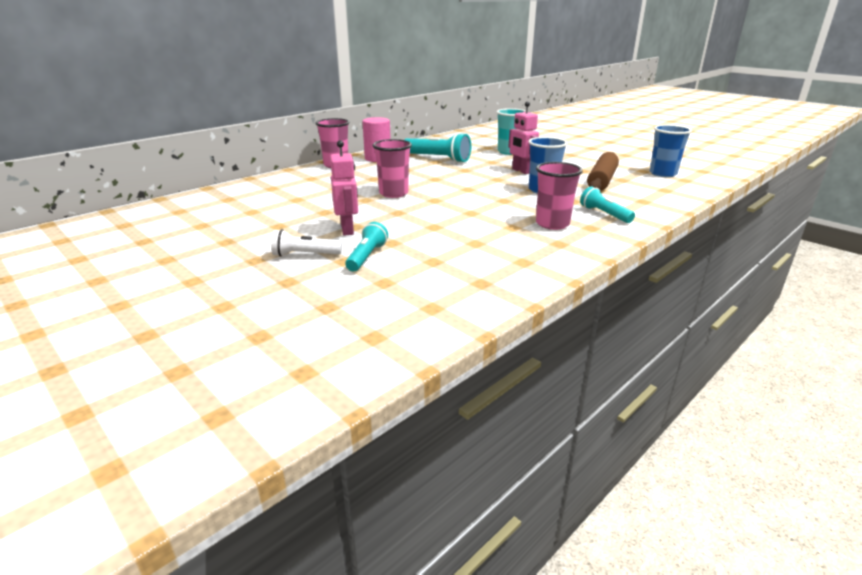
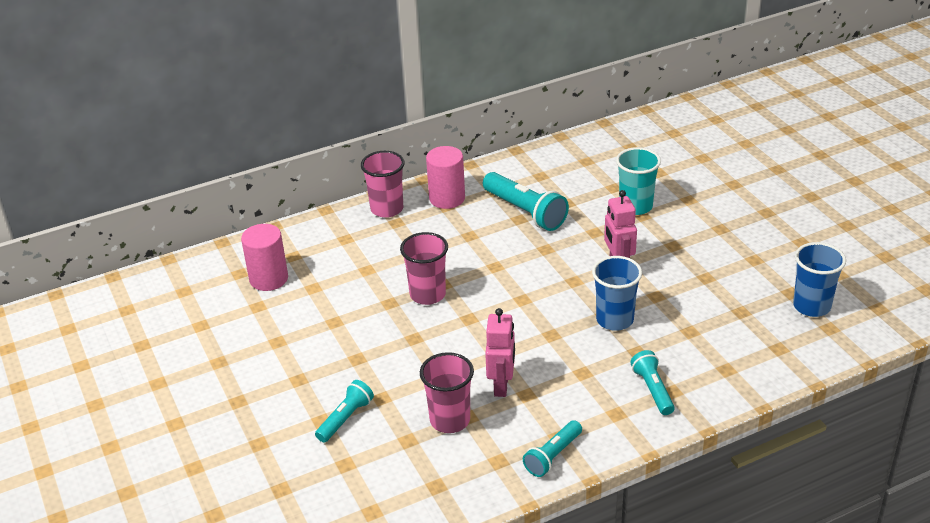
camera: 20 degrees right, 10 degrees up
white flashlight [271,229,342,257] -> none
pink robot [330,140,358,235] -> pink robot moved to [485,308,515,397]
pink cup [536,162,583,230] -> pink cup moved to [420,352,474,433]
brown rolling pin [587,152,619,191] -> none
none -> pink cylinder [241,224,288,291]
none -> turquoise flashlight [523,420,582,477]

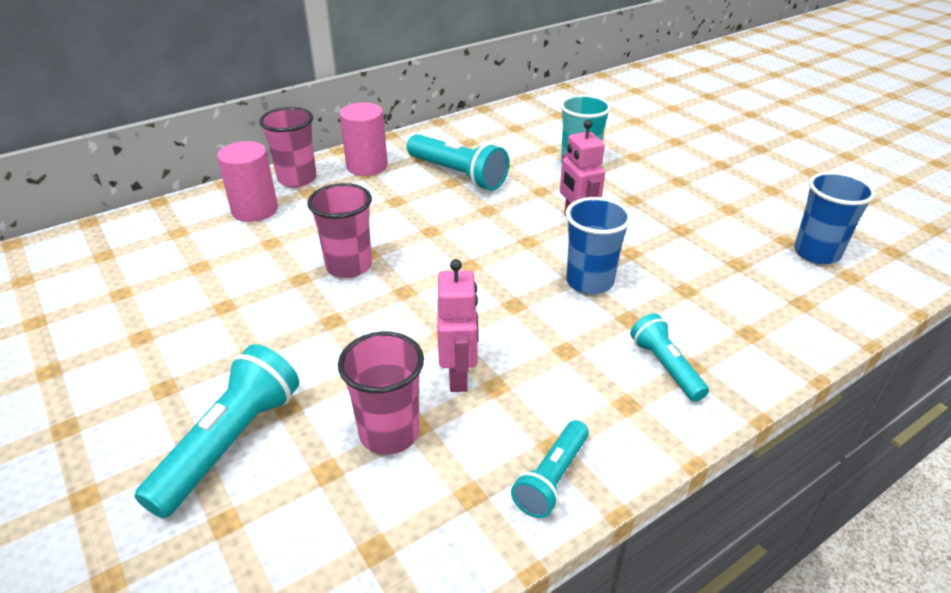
camera: 10 degrees left, 0 degrees up
pink cylinder [241,224,288,291] -> pink cylinder moved to [217,141,278,222]
turquoise flashlight [315,380,374,443] -> turquoise flashlight [135,344,299,518], size x1.65

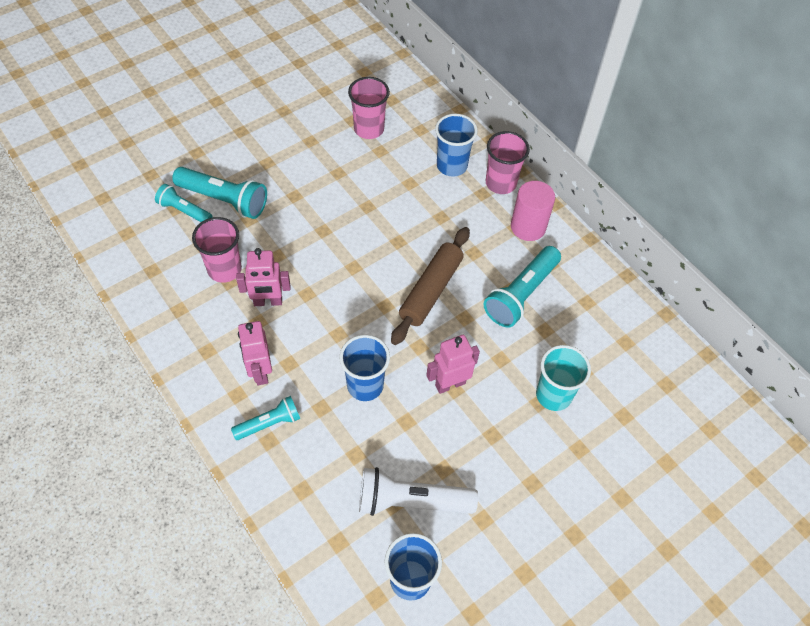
camera: 85 degrees right, 20 degrees up
pink cylinder [217,141,278,222] -> blue cup [435,114,478,177]
pink cup [307,183,372,278] -> pink cup moved to [348,77,390,139]
turquoise flashlight [511,420,589,518] -> turquoise flashlight moved to [155,184,212,222]
none -> pink robot [238,321,272,385]
none -> white flashlight [359,467,478,516]
none -> brown rolling pin [391,227,470,345]

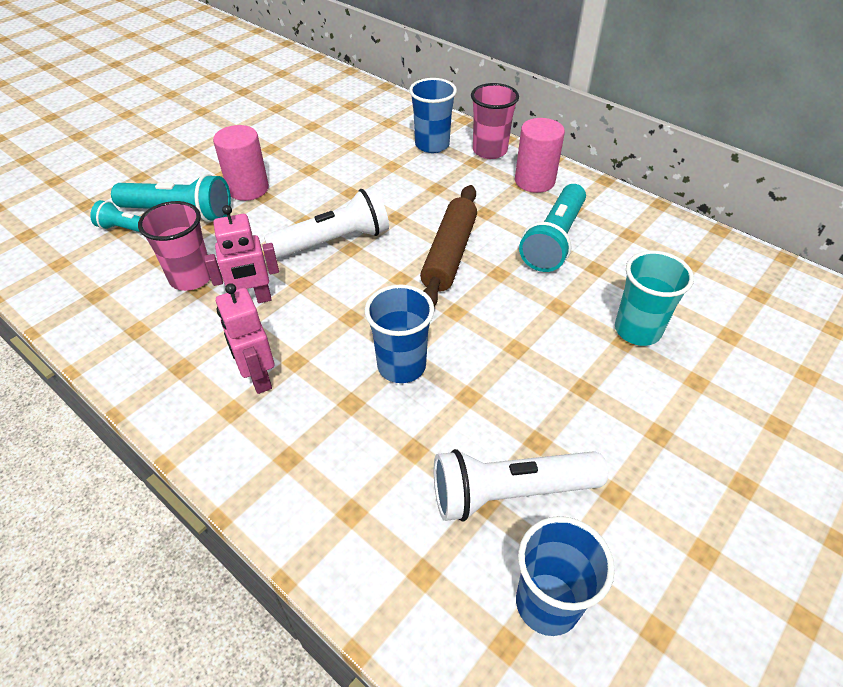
camera: 10 degrees left, 10 degrees down
turquoise flashlight [231,396,300,440] -> none
pink cup [348,77,390,139] -> none
pink robot [426,335,480,394] -> none
none -> pink cylinder [213,125,269,201]
none -> white flashlight [264,187,389,259]

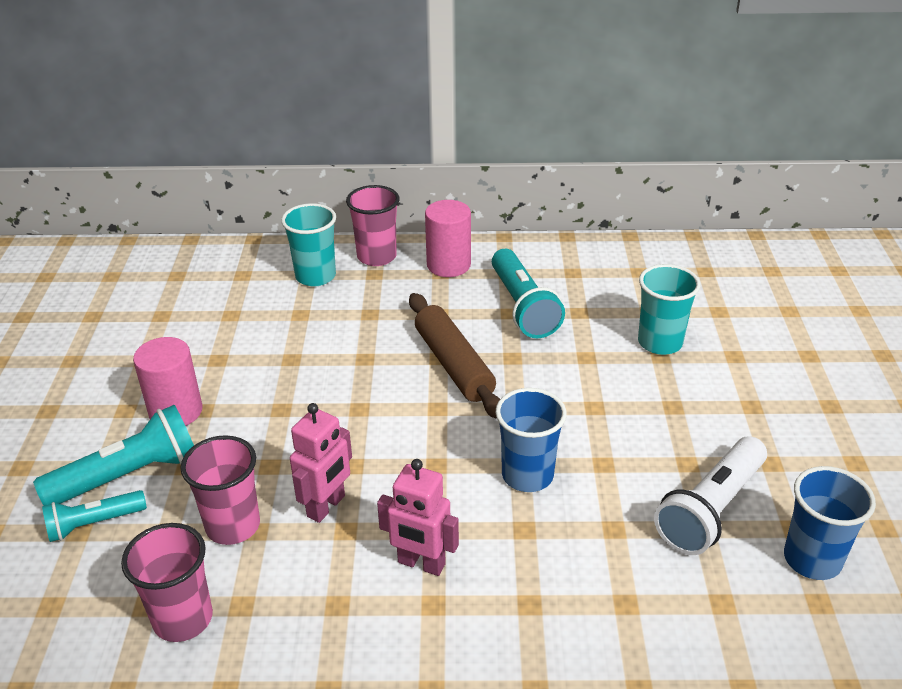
camera: 40 degrees left, 10 degrees down
white flashlight [264,187,389,259] -> none
blue cup [409,78,457,153] -> turquoise cup [281,203,336,286]
none -> pink cup [121,523,213,642]

